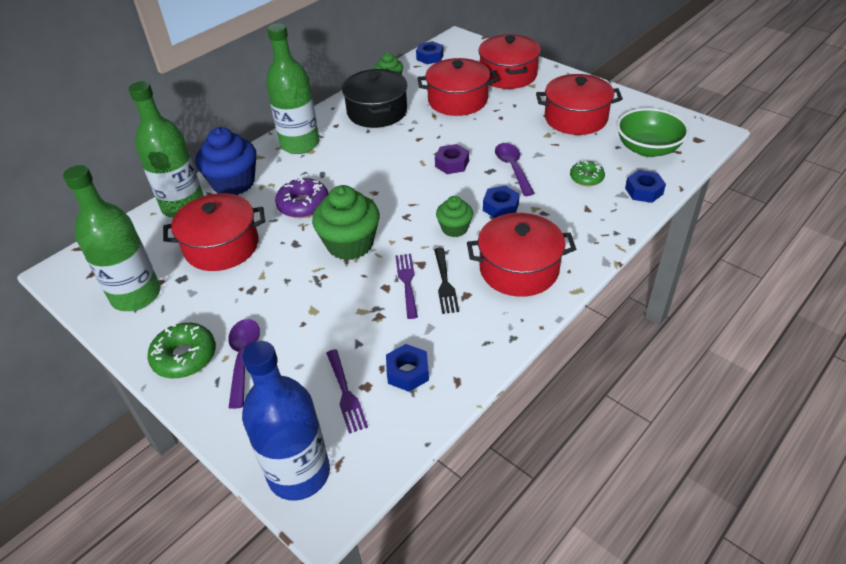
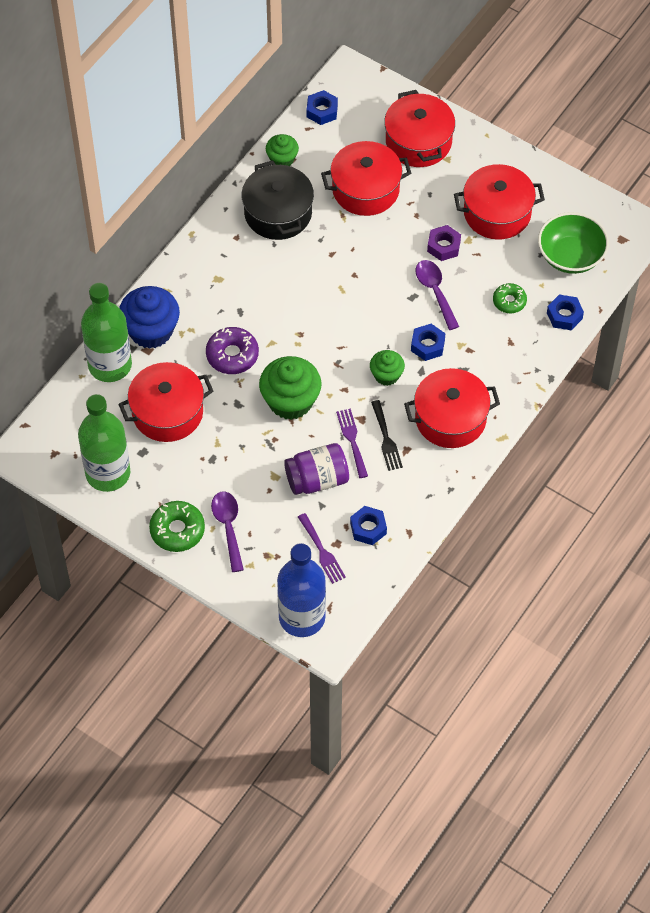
camera: 10 degrees left, 15 degrees up
green bottle [266,23,319,154] -> none
purple nut [435,144,469,174] -> purple nut moved to [427,225,461,261]
none -> purple jar [284,443,349,495]

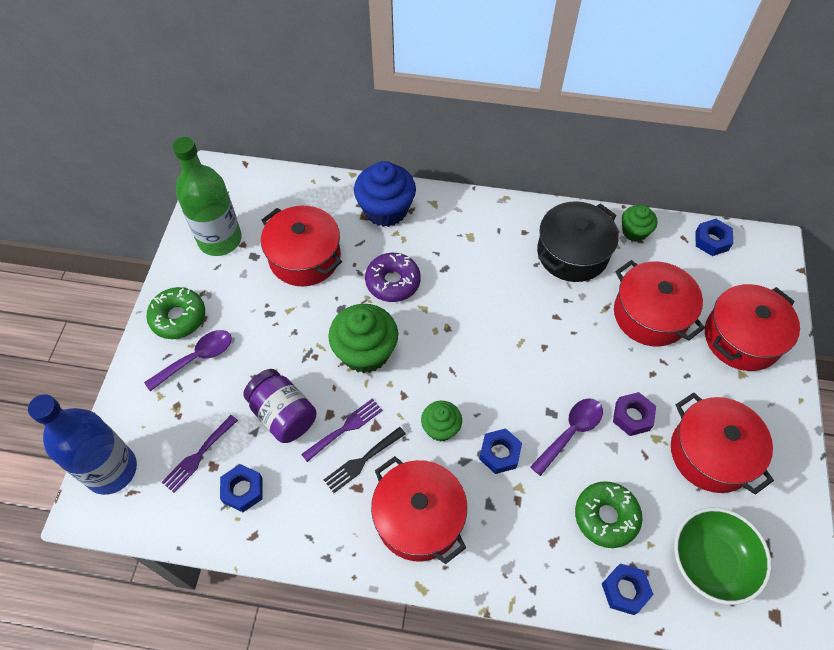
camera: 65 degrees right, 0 degrees up
green bottle [81,283,132,382] -> none
green donut [493,283,527,313] -> green donut [575,481,642,548], size x1.54

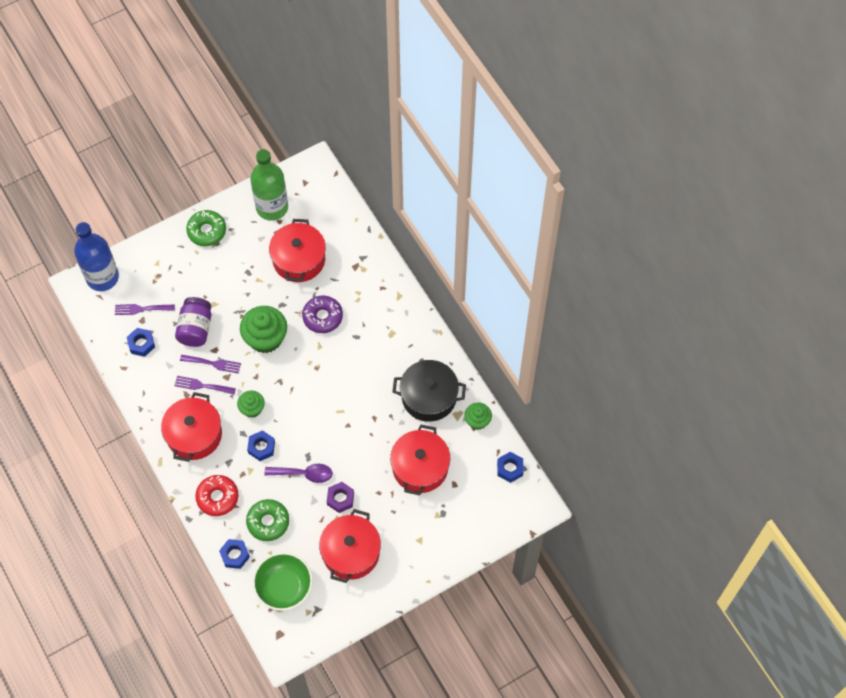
camera: 50 degrees right, 5 degrees up
purple spoon [144,330,232,391] -> none
black fork [324,427,406,493] -> purple fork [174,376,236,395]
blue cupcake [354,161,416,227] -> none
red pot [705,284,800,371] -> none
none -> red donut [195,475,238,516]

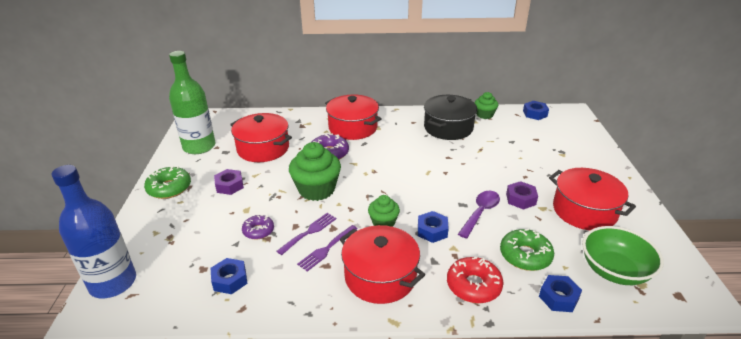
camera: 60 degrees left, 30 degrees down
purple fork [115,304,175,315] -> none
purple jar [175,297,211,347] -> purple donut [242,215,274,239]
red pot [390,424,450,495] -> red pot moved to [325,95,382,140]
none -> purple nut [214,169,244,195]

